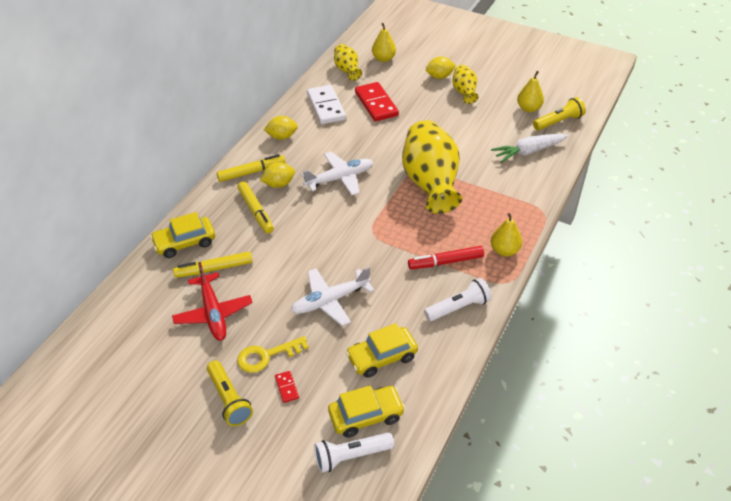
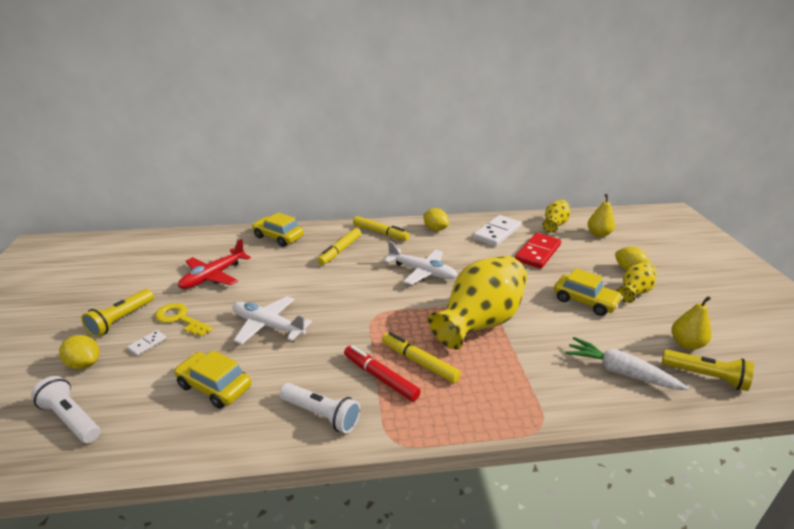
camera: 55 degrees right, 15 degrees down
yellow marker [173,252,253,278] -> yellow marker moved to [382,332,461,383]
yellow lemon [260,162,295,188] -> yellow lemon moved to [59,335,99,369]
red domino [275,371,299,403] -> white domino [127,330,166,356]
yellow car [328,385,405,438] -> yellow car moved to [554,268,623,316]
yellow pear [491,213,522,256] -> none

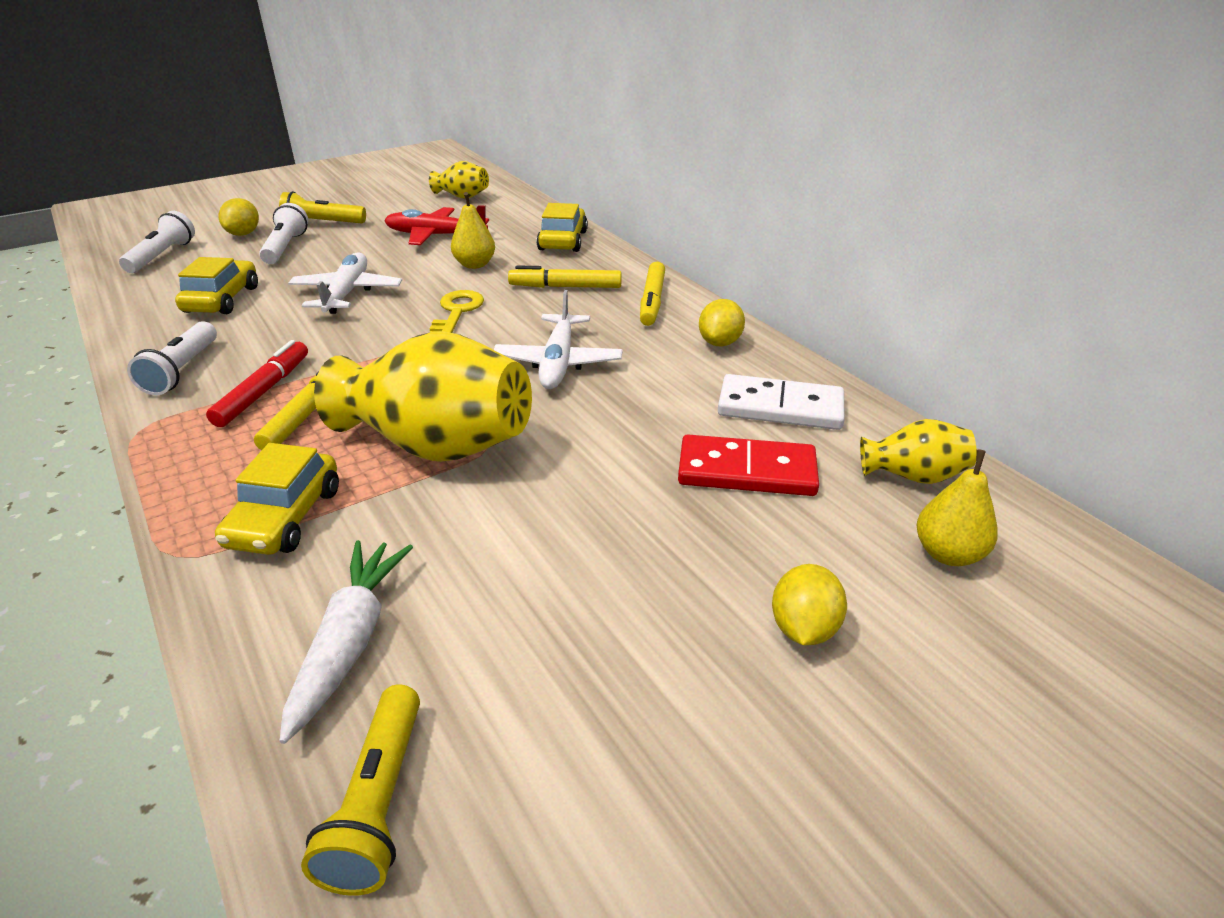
camera: 65 degrees right, 5 degrees up
white domino [127,330,166,356] -> white flashlight [259,203,308,264]
yellow key [155,303,213,336] -> yellow key moved to [430,290,484,333]
yellow car [554,268,623,316] -> yellow car moved to [215,443,339,555]
yellow vase [617,262,656,303] -> yellow vase moved to [429,161,489,199]
yellow pear [671,296,712,350] -> yellow pear moved to [451,192,495,269]

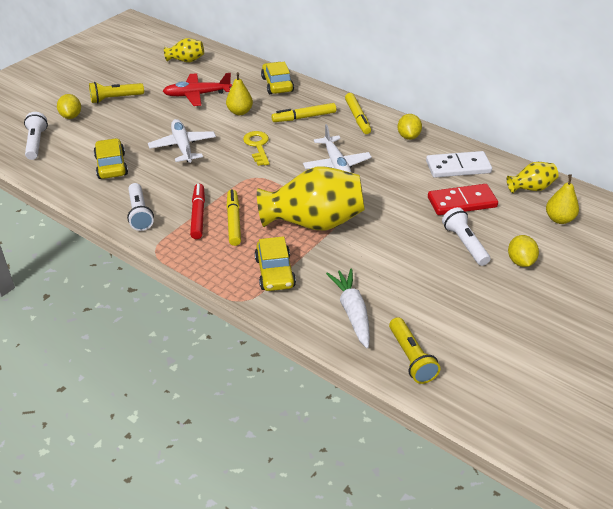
camera: 20 degrees left, 5 degrees up
white flashlight [259,203,308,264] -> white flashlight moved to [442,207,490,266]

